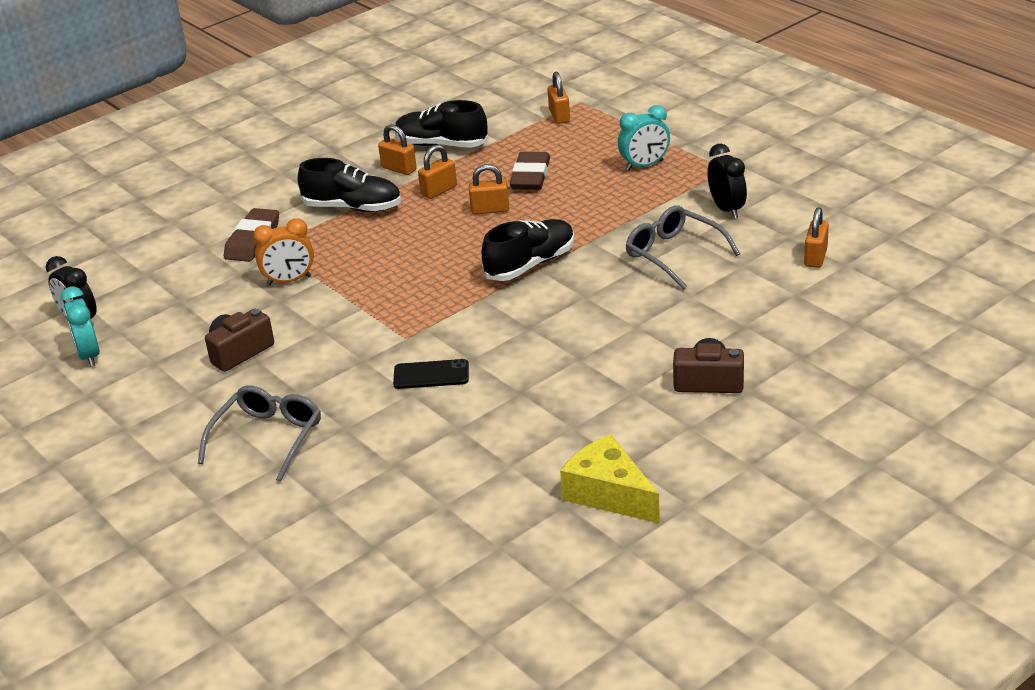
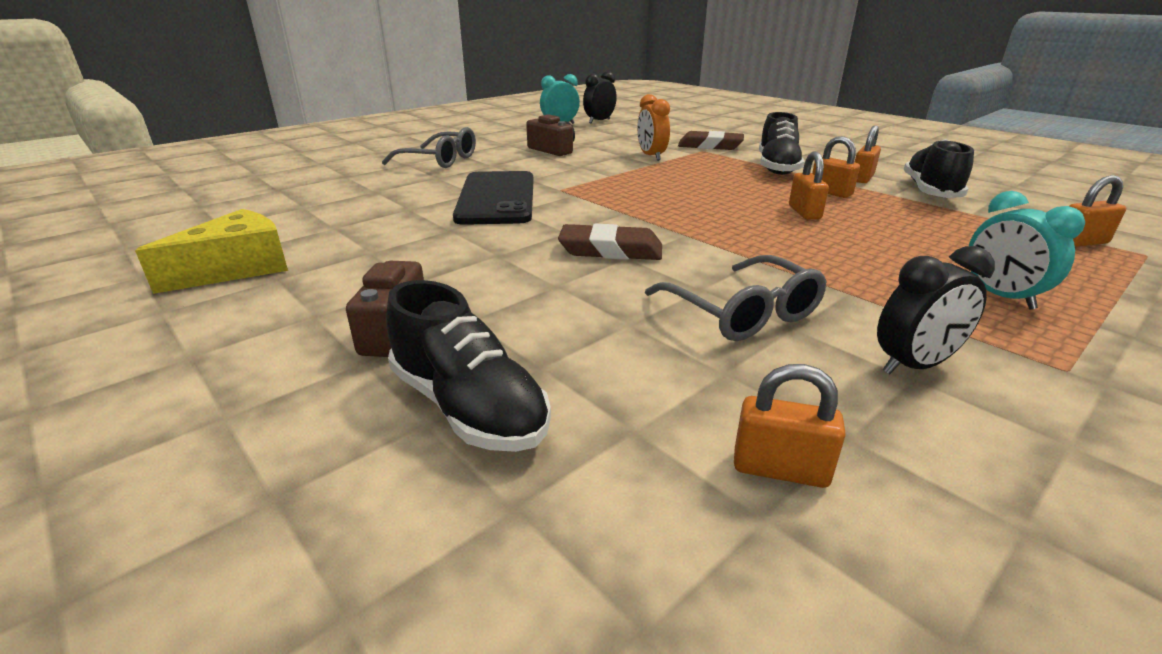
camera: 85 degrees right, 5 degrees down
black phone [393,359,469,389] -> black phone [453,171,534,225], size x2.01
black shoe [481,219,575,281] -> black shoe moved to [386,280,551,452]
brown eraser [510,152,550,190] -> brown eraser moved to [558,224,662,260]
grey glasses [626,205,740,289] -> grey glasses turned 105 degrees clockwise [645,255,827,341]

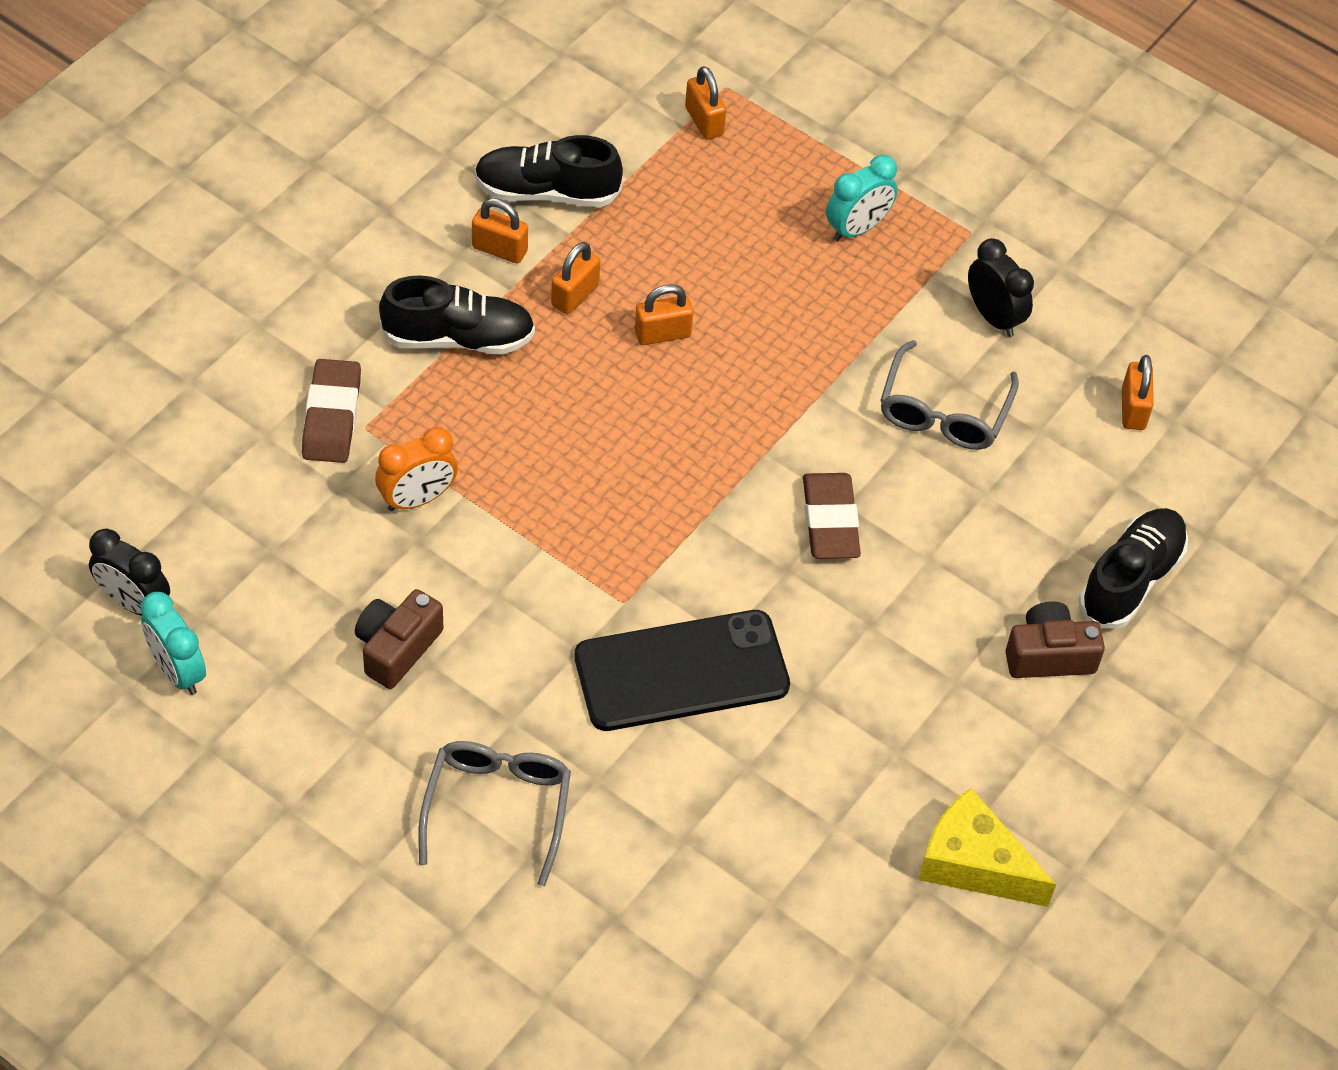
camera: 105 degrees left, 25 degrees up
grey glasses [645,255,827,341] -> grey glasses turned 150 degrees clockwise [880,340,1019,450]

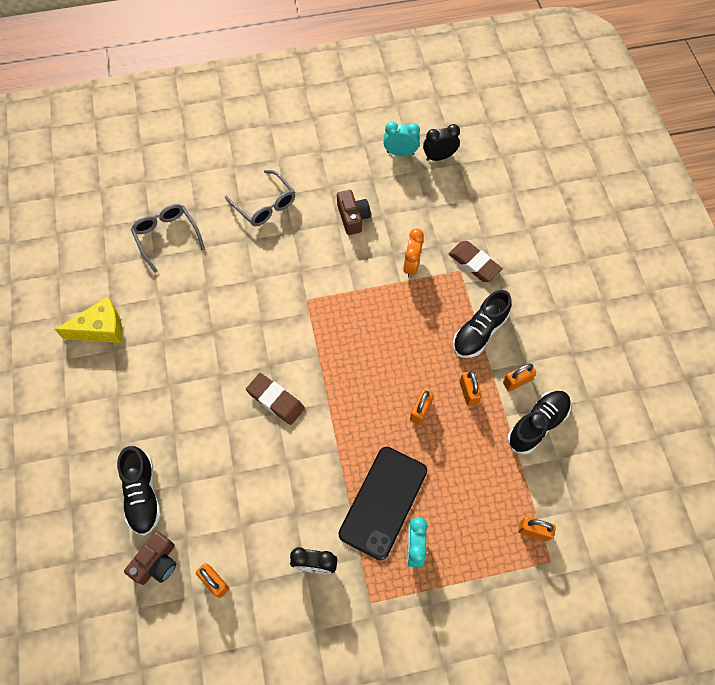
camera: 135 degrees right, 10 degrees up
black phone [574,610,790,731] -> black phone moved to [339,447,427,560]
grey glasses [880,340,1019,450] -> grey glasses moved to [131,204,205,273]
brown camera [1006,601,1105,678] -> brown camera moved to [124,531,176,585]

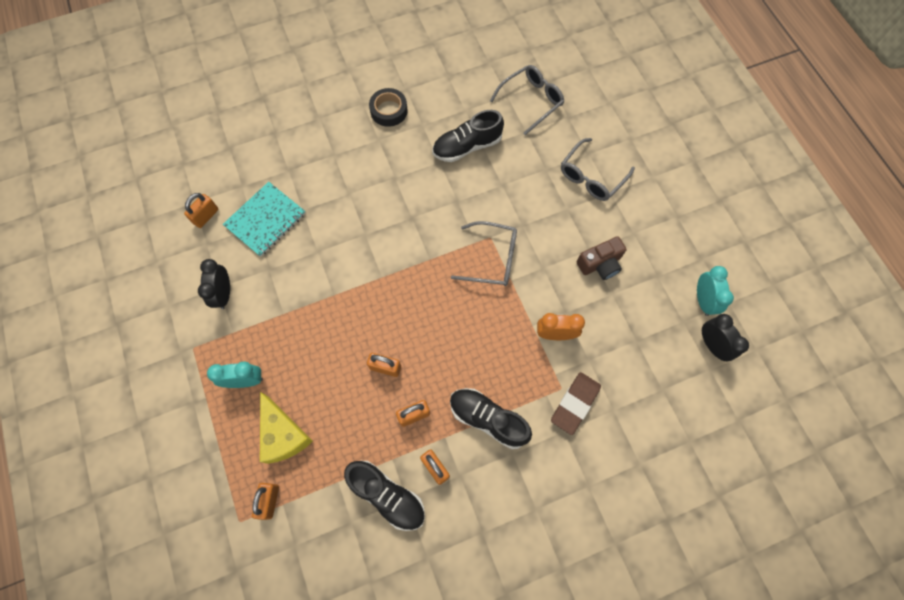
camera: 80 degrees right, 5 degrees up
yellow cheese [55,297,122,343] -> yellow cheese moved to [260,392,313,464]
black shoe [117,446,161,536] -> black shoe moved to [432,110,504,162]
brown camera [124,531,176,585] -> none
brown eraser [246,373,305,425] -> none
black phone [339,447,427,560] -> none
none -> turquoise notebook [223,182,306,257]
none -> black tape [369,88,408,127]
none -> grey glasses [451,221,517,286]

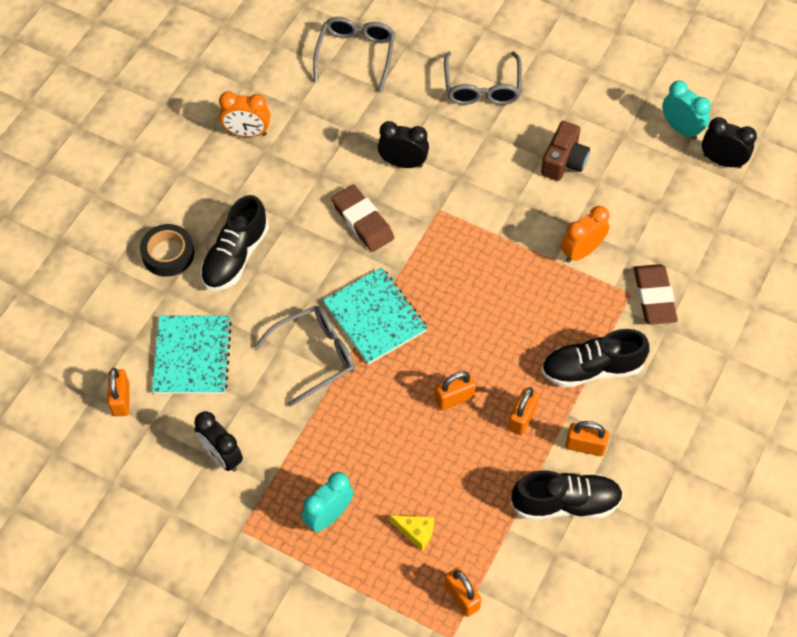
camera: 40 degrees left, 10 degrees down
yellow cheese [260,392,313,464] -> yellow cheese [390,515,435,551], size x0.52
black tape [369,88,408,127] -> black tape moved to [140,224,194,277]
black shoe [432,110,504,162] -> black shoe moved to [200,195,269,291]
grey glasses [451,221,517,286] -> grey glasses moved to [255,306,355,407]
none -> orange clock [219,92,270,137]
none -> turquoise notebook [323,267,428,365]
none -> brown eraser [331,185,394,252]
none -> black clock [378,121,429,168]

